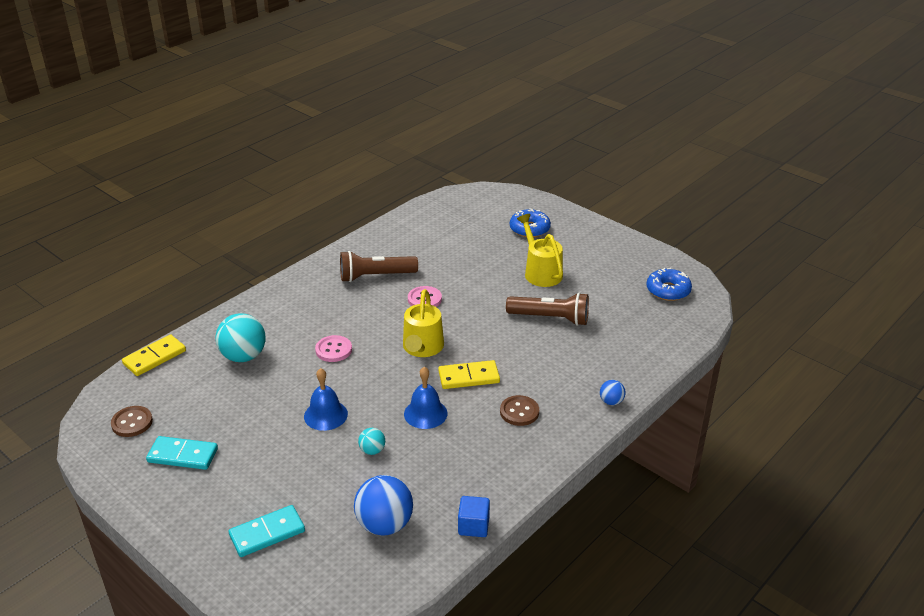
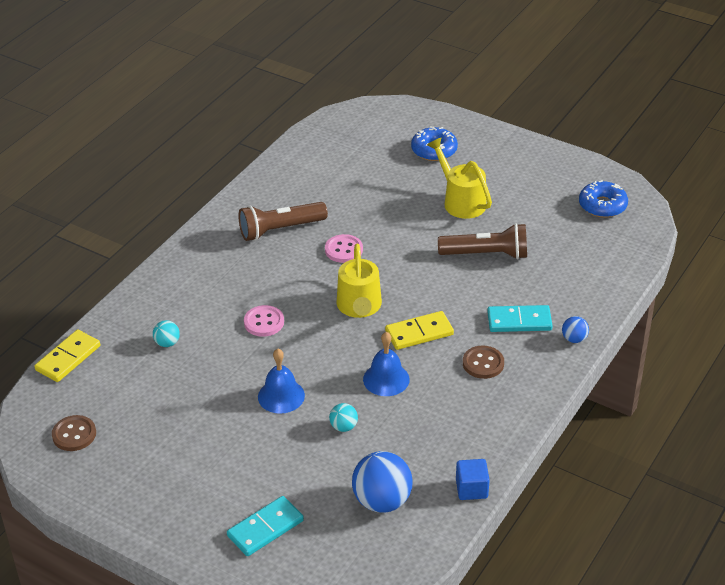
camera: 10 degrees left, 5 degrees up
turquoise domino [146,436,218,470] -> turquoise domino moved to [487,305,553,332]
turquoise ball [215,313,266,362] -> turquoise ball [153,320,180,347], size x0.50

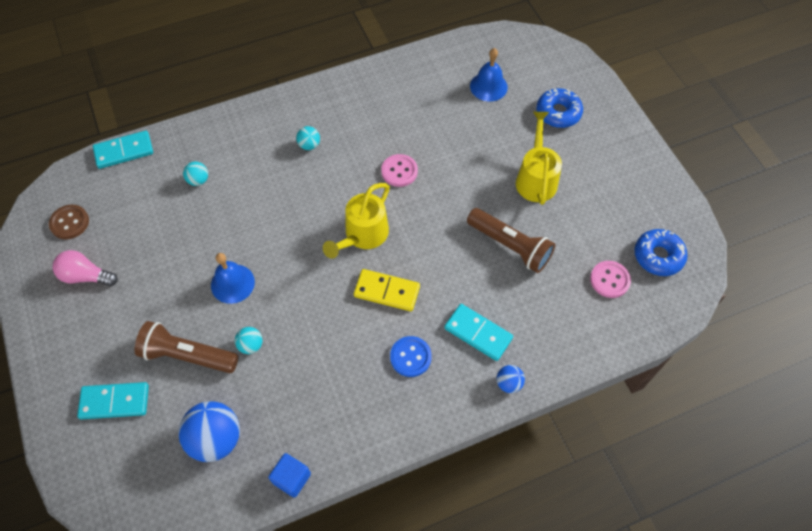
camera: 35 degrees right, 20 degrees up
yellow domino [34,330,100,382] -> turquoise domino [93,131,153,169]
brown flashlight [239,202,328,241] -> brown flashlight moved to [135,321,238,373]
pink button [244,305,284,336] -> pink button moved to [590,261,631,298]
blue bell [363,332,410,396] -> blue bell moved to [470,48,508,101]
brown button [463,346,504,379] -> blue button [390,336,432,377]
none -> pink light bulb [53,250,118,286]
none -> turquoise ball [296,126,320,150]

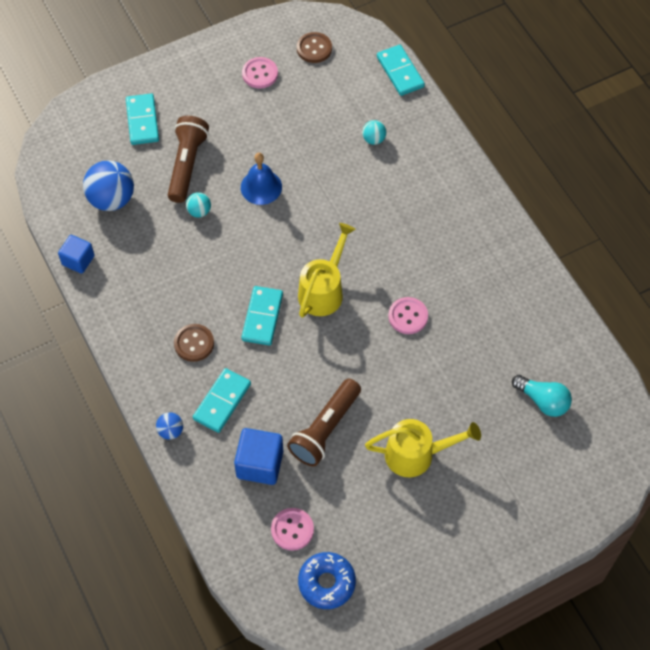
camera: 85 degrees right, 0 degrees up
pink light bulb [53,250,118,286] -> pink button [242,57,278,88]
turquoise ball [296,126,320,150] -> none
yellow watering can [323,183,390,259] -> yellow watering can turned 90 degrees clockwise [298,223,356,318]
yellow domino [354,269,420,311] -> turquoise domino [241,286,283,346]
blue button [390,336,432,377] -> brown button [174,324,214,362]
blue bell [470,48,508,101] -> turquoise light bulb [512,375,572,417]
blue donut [536,88,583,128] -> none
none -> blue cube [234,428,283,485]

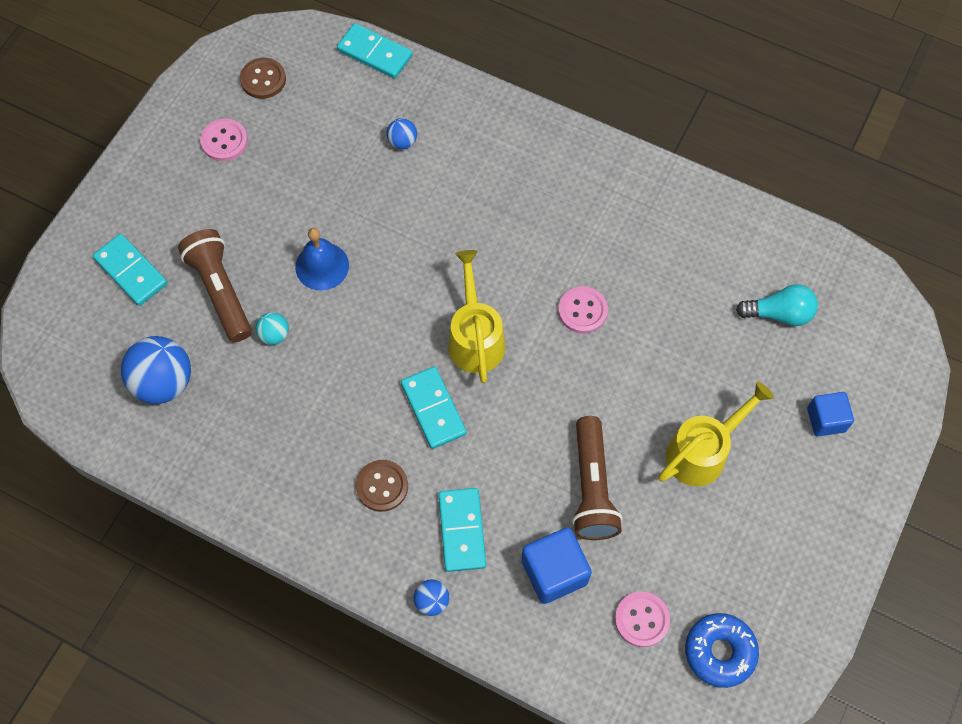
camera: 35 degrees left, 5 degrees up
blue cube [58,235,95,274] -> blue cube moved to [807,392,854,437]
turquoise ball [362,120,386,145] -> blue ball [387,118,417,149]

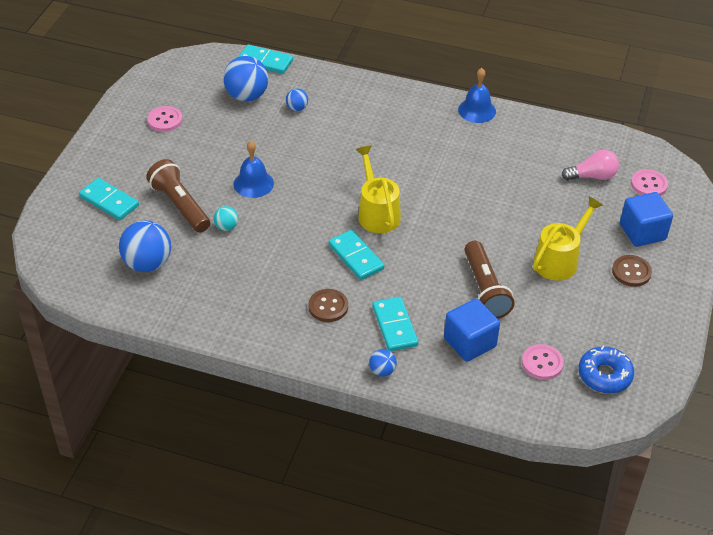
camera: 10 degrees left, 20 degrees down
brown button [240,58,286,99] -> brown button moved to [612,255,652,287]
pink button [558,286,608,333] -> pink button moved to [631,169,668,196]
turquoise light bulb [736,284,818,326] -> pink light bulb [562,150,619,180]
blue cube [807,392,854,437] -> blue cube [620,192,673,247], size x1.50
none -> blue ball [223,56,269,102]
none -> blue bell [458,68,496,123]

